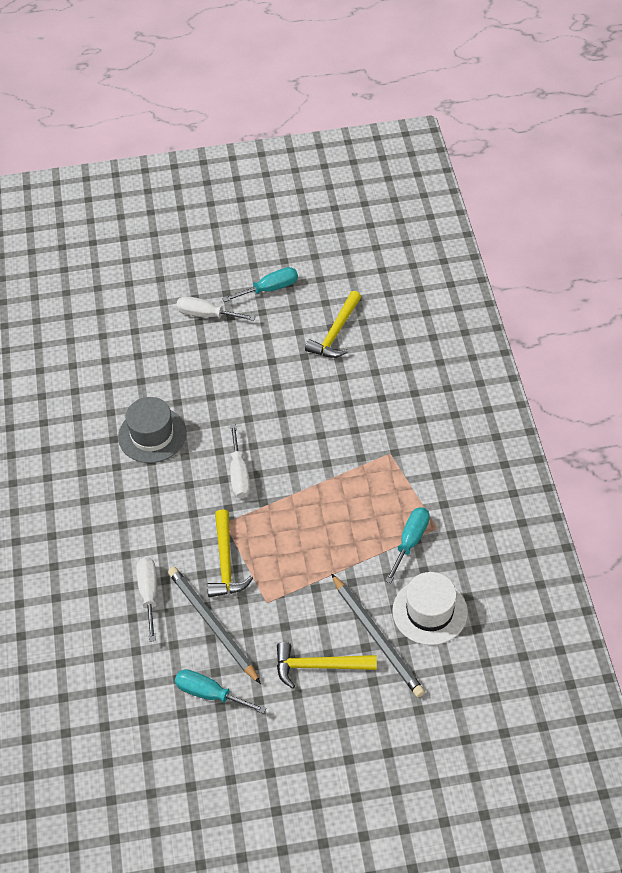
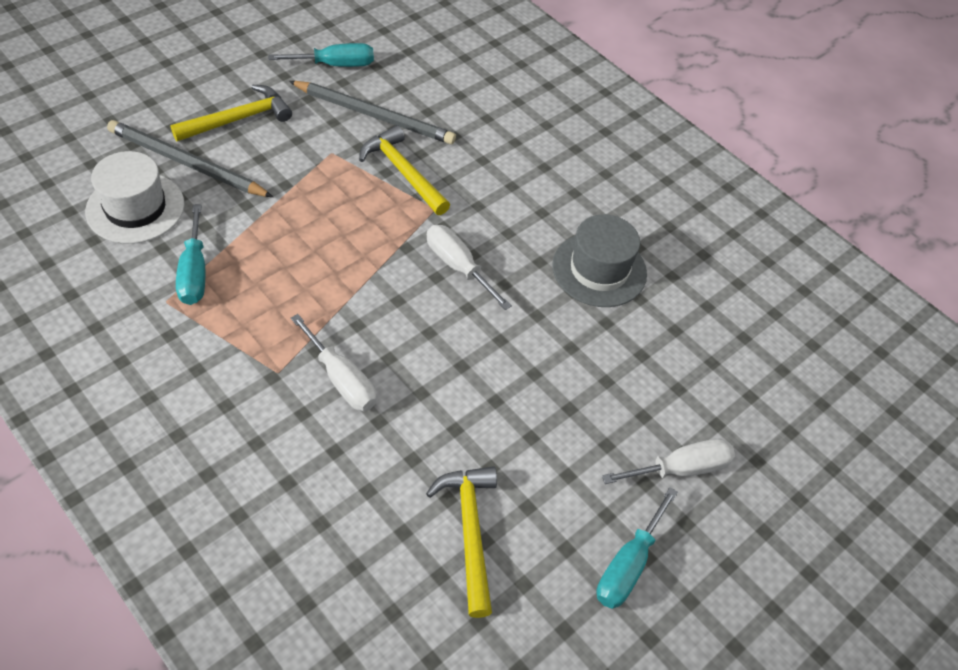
camera: 140 degrees right, 0 degrees up
white screwdriver [136,557,157,642] -> white screwdriver moved to [291,314,377,411]

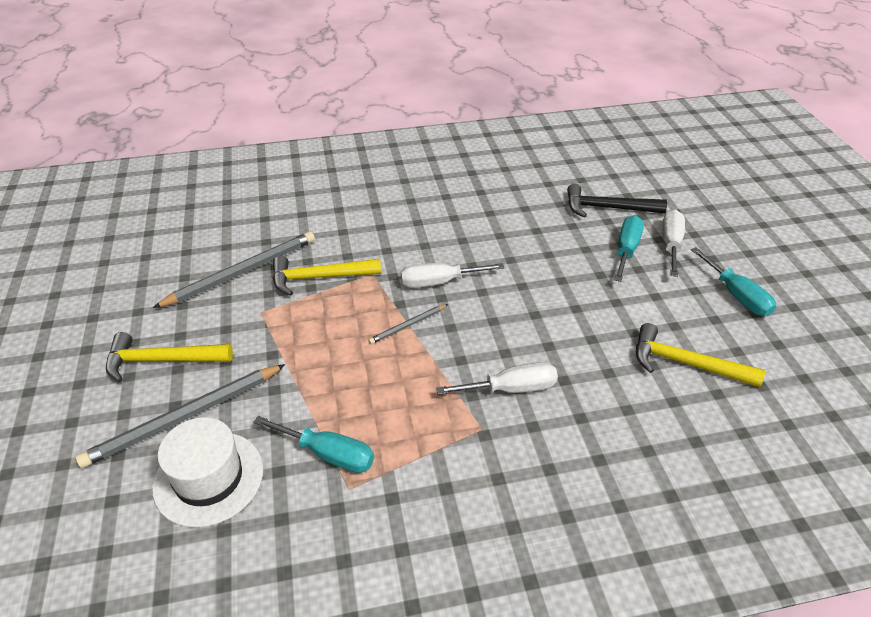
camera: 55 degrees left, 10 degrees down
yellow hammer [170,85,292,141] -> yellow hammer turned 90 degrees counterclockwise [106,332,233,382]
turquoise screwdriver [268,43,374,67] -> turquoise screwdriver moved to [614,215,644,282]
grey hat [552,214,647,307] -> none
none -> grey pencil [368,304,448,344]
none -> black hammer [567,184,667,218]

